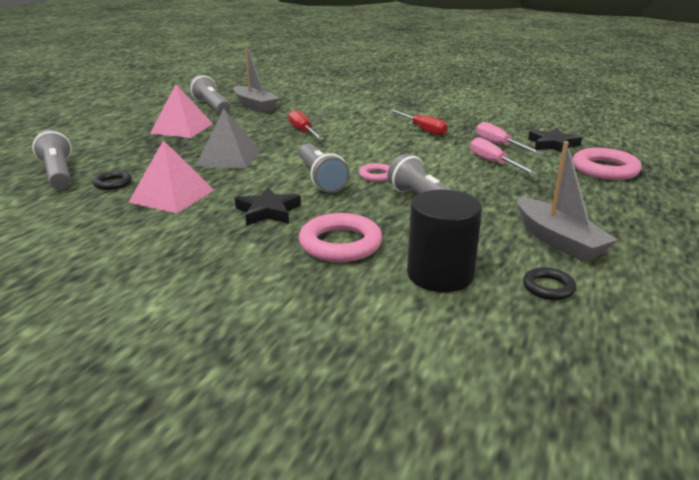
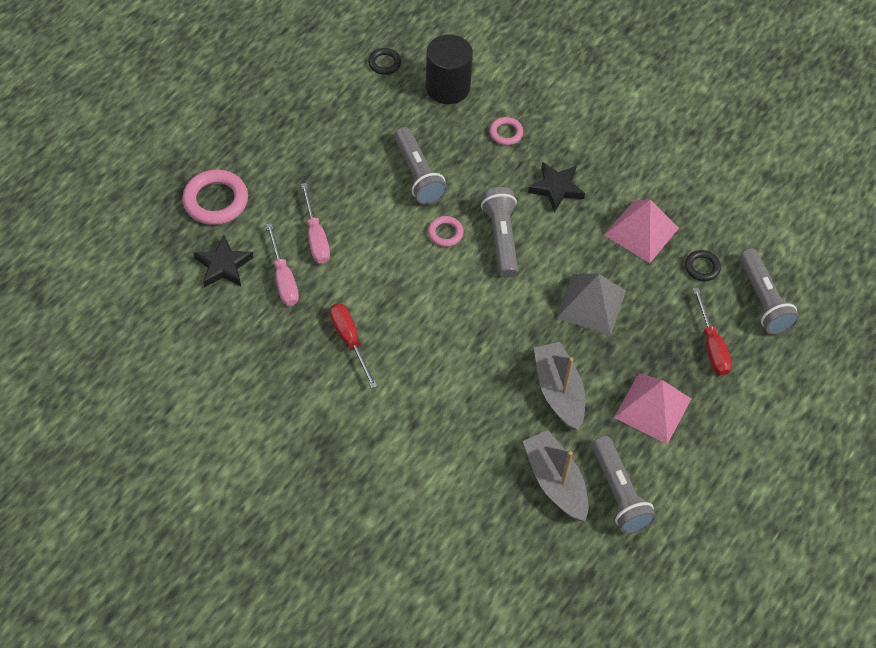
camera: 170 degrees left, 30 degrees up
red screwdriver [288,110,324,140] -> red screwdriver moved to [693,287,732,375]
pink ring [299,213,382,262] -> pink ring [489,117,523,145], size x0.54
grey boat [518,141,617,262] -> grey boat moved to [534,342,585,430]

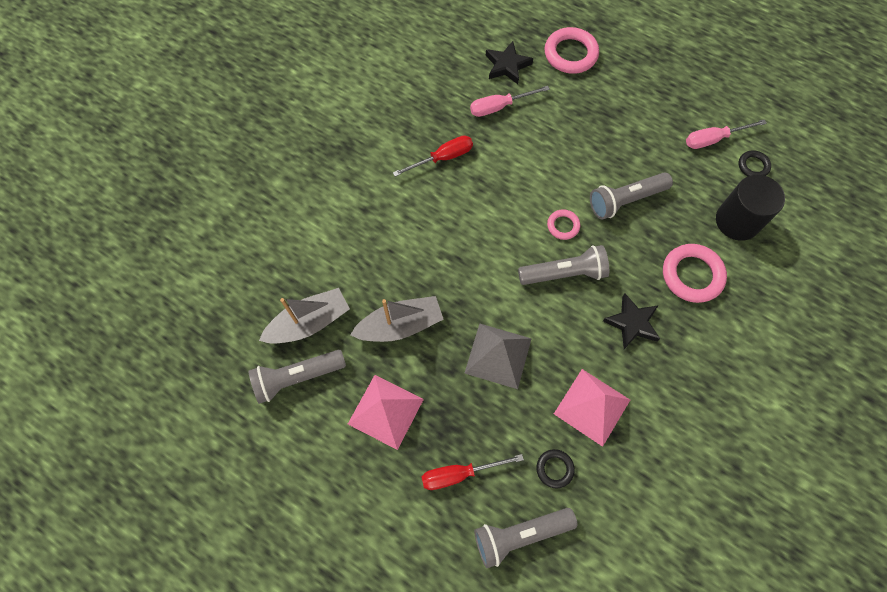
camera: 90 degrees right, 10 degrees up
pink screwdriver [301,183,330,263] -> pink screwdriver moved to [686,119,767,149]
pink ring [489,117,523,145] -> pink ring [663,244,727,303], size x1.84

